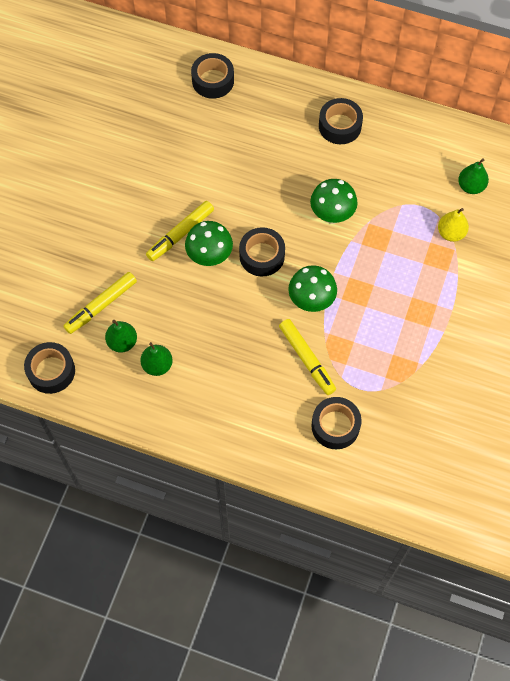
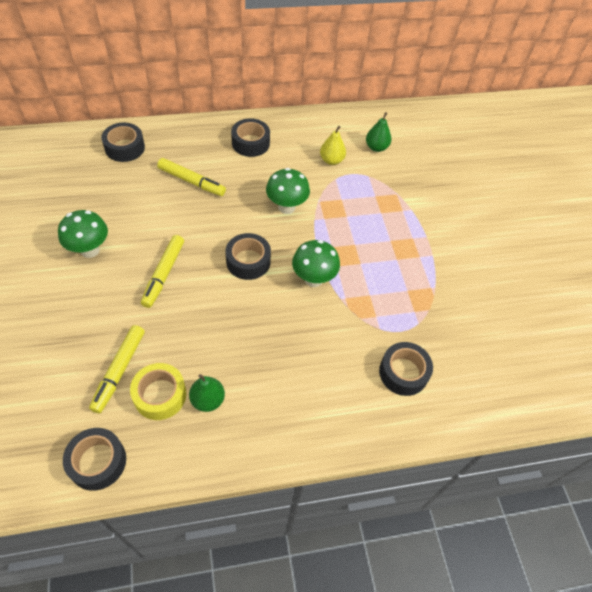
camera: 35 degrees left, 10 degrees down
green pear [105,320,137,353] -> yellow tape [130,363,186,420]
green mushroom [185,221,233,266] -> green mushroom moved to [58,210,108,258]
yellow marker [279,319,336,395] -> yellow marker moved to [157,158,226,196]
yellow pear [438,208,469,242] -> yellow pear moved to [320,126,346,165]

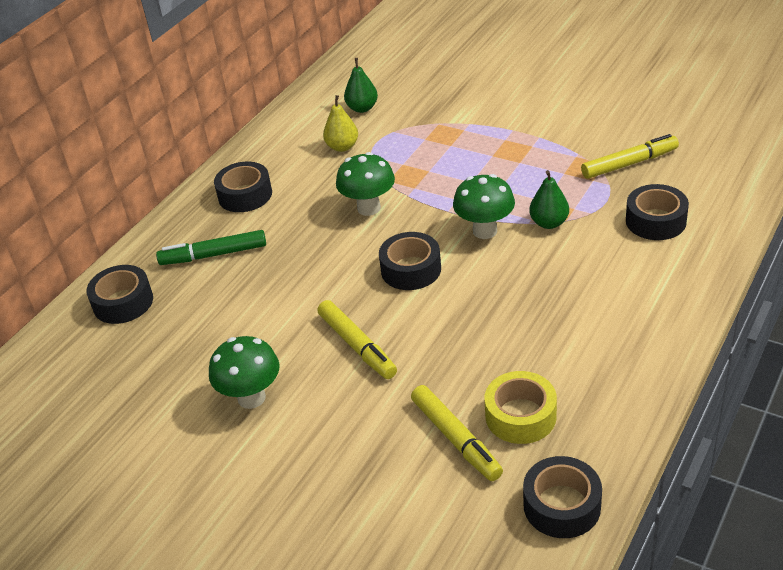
camera: 40 degrees left, 15 degrees down
yellow marker [157,158,226,196] -> yellow marker moved to [581,134,679,179]
green pear [189,374,225,412] -> green pear moved to [529,170,569,229]
none -> green marker [156,230,266,265]

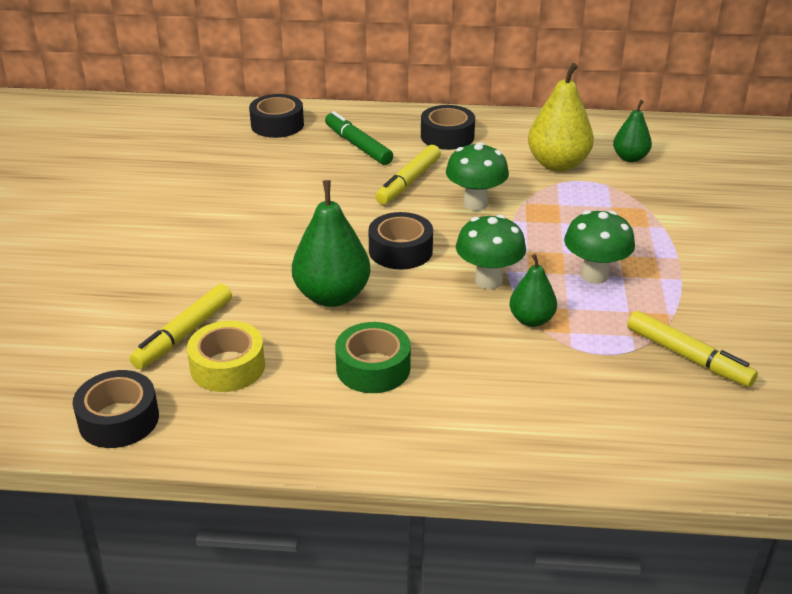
camera: 60 degrees right, 5 degrees down
green mushroom [209,336,280,409] -> green mushroom moved to [564,210,635,284]
yellow marker [318,300,397,379] -> yellow marker moved to [375,145,441,205]
yellow pear [323,95,358,152] -> yellow pear [528,63,594,172], size x1.70
black tape [626,184,689,240] -> none
none -> green pear [292,180,370,307]
none -> green tape [335,322,411,393]

